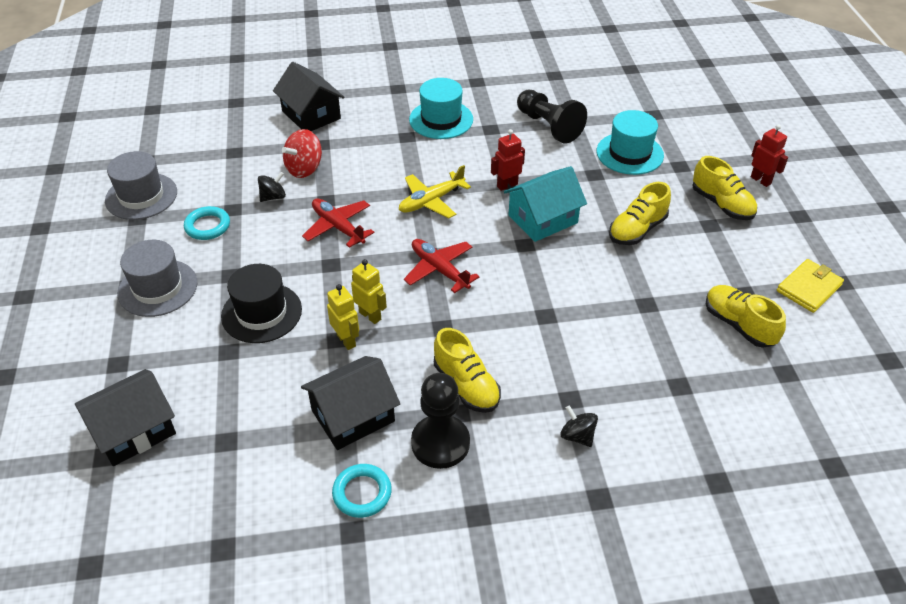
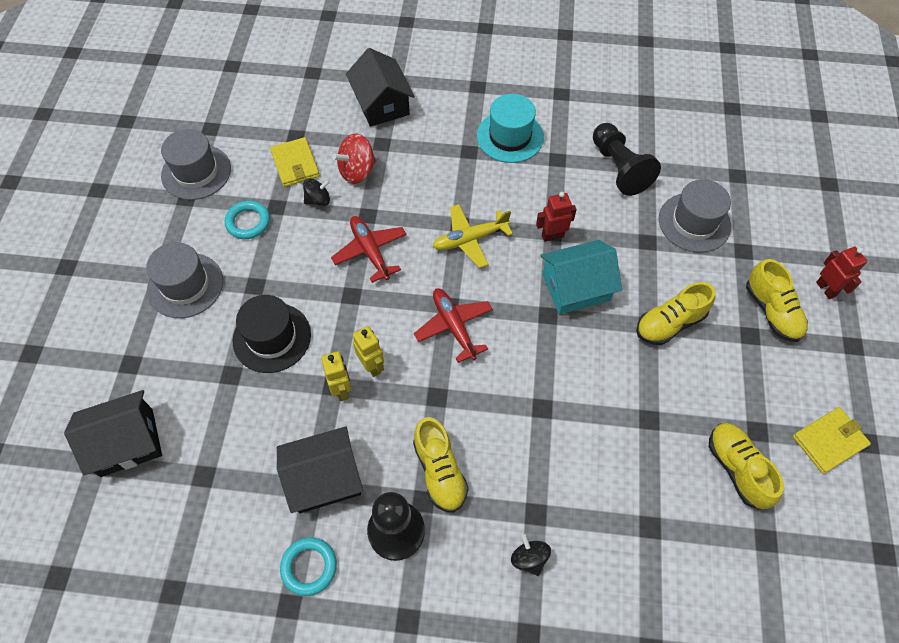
camera: 15 degrees right, 15 degrees up
turquoise hat [597,110,664,175] -> grey hat [659,179,731,252]
none -> yellow wallet [270,137,320,187]

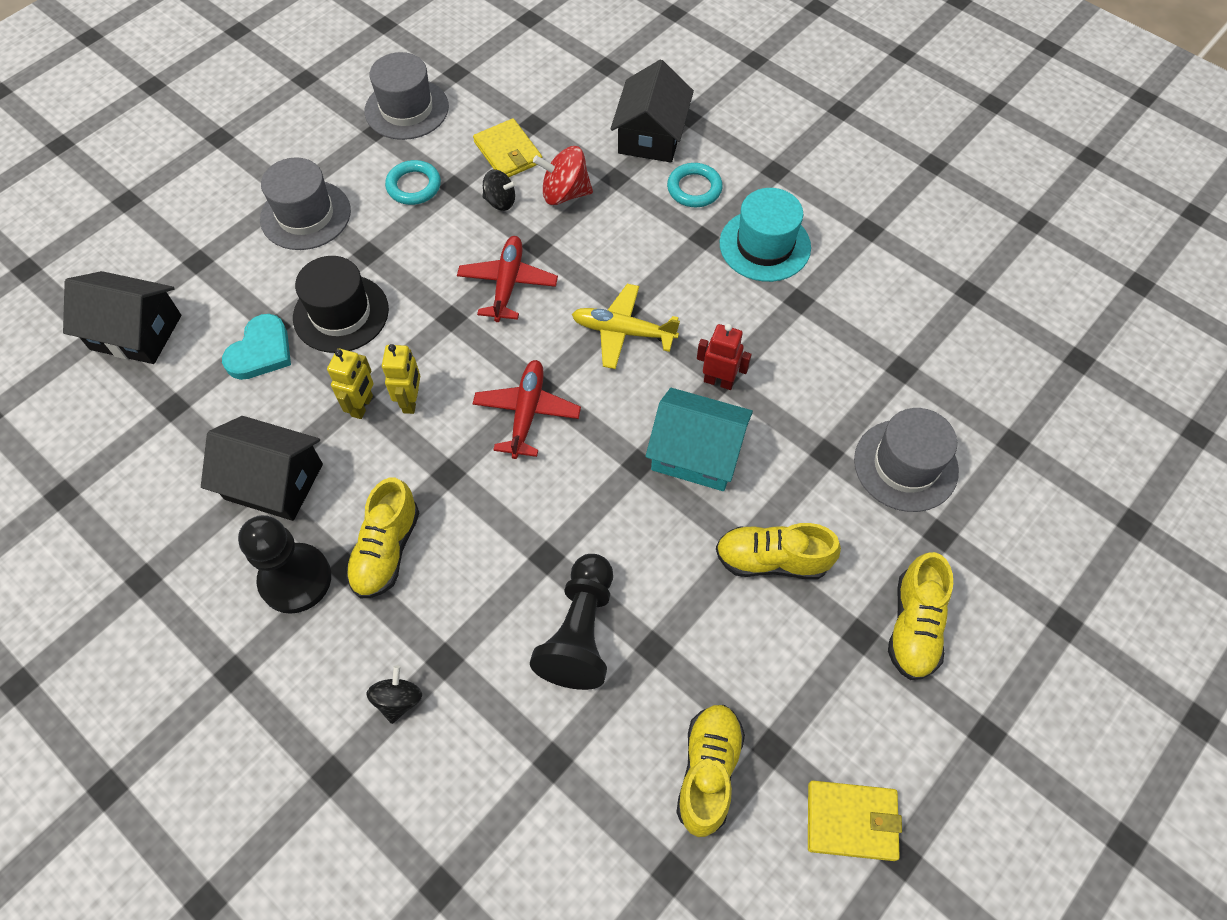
camera: 35 degrees right, 0 degrees up
yellow wallet [270,137,320,187] -> yellow wallet turned 45 degrees counterclockwise [473,119,542,177]
turquoise ring [280,537,337,596] -> turquoise ring moved to [667,163,723,207]
black pawn [593,123,661,196] -> black pawn moved to [530,554,613,690]
red robot [816,247,867,299] -> none
none -> turquoise heart [222,314,291,380]

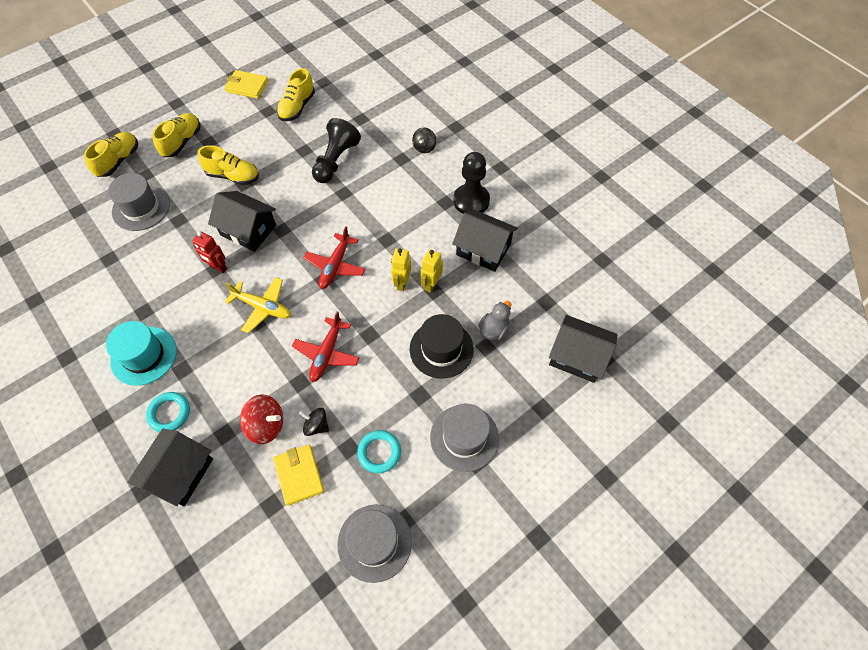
camera: 170 degrees left, 0 degrees up
turquoise heart [222,314,291,380] -> grey duck [478,301,512,341]
yellow shoe [345,478,419,598] -> yellow shoe moved to [84,132,138,177]
turquoise house [646,388,753,491] -> black house [208,191,276,252]

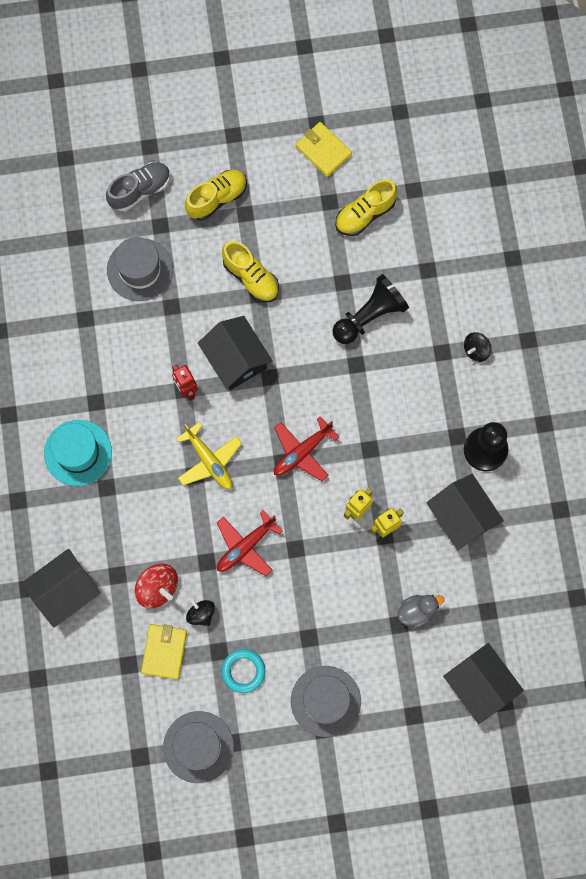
camera: 30 degrees right, 15 degrees up
yellow shoe [84,132,138,177] -> grey shoe [106,162,171,211]
turquoise ring [146,392,190,432] -> none
black hat [410,314,474,379] -> none

